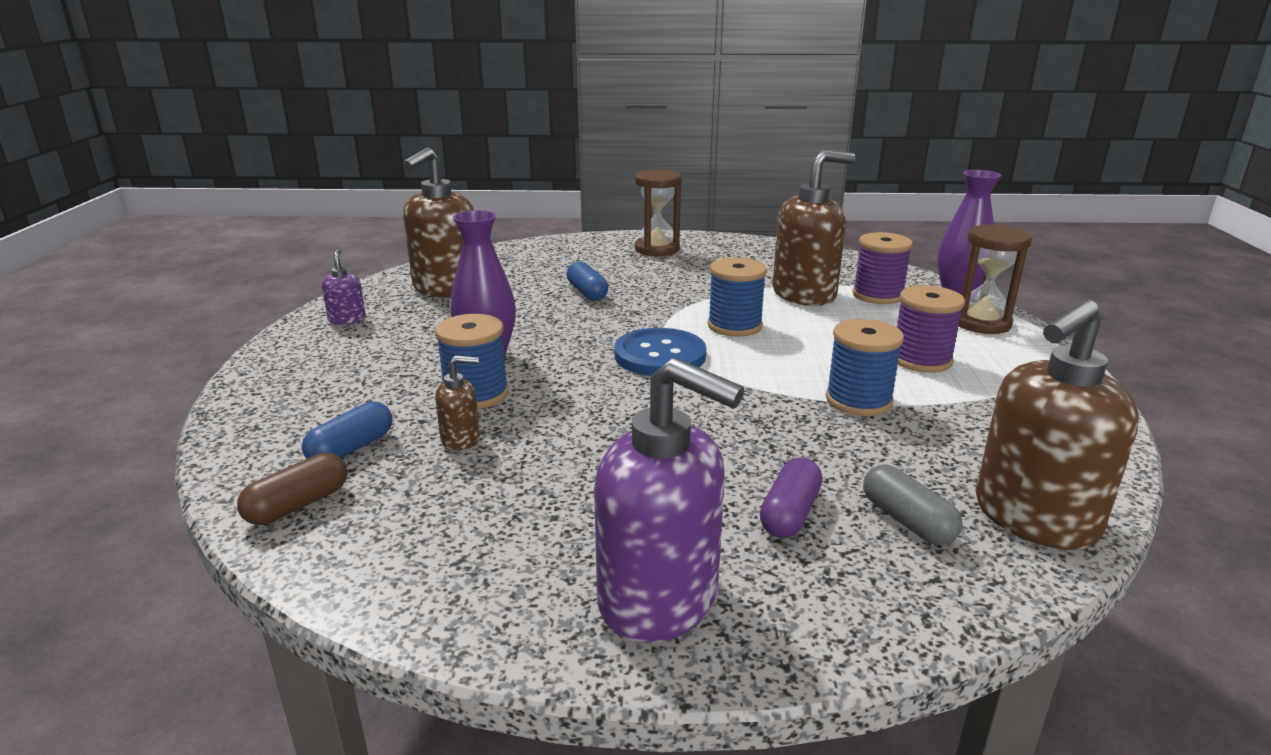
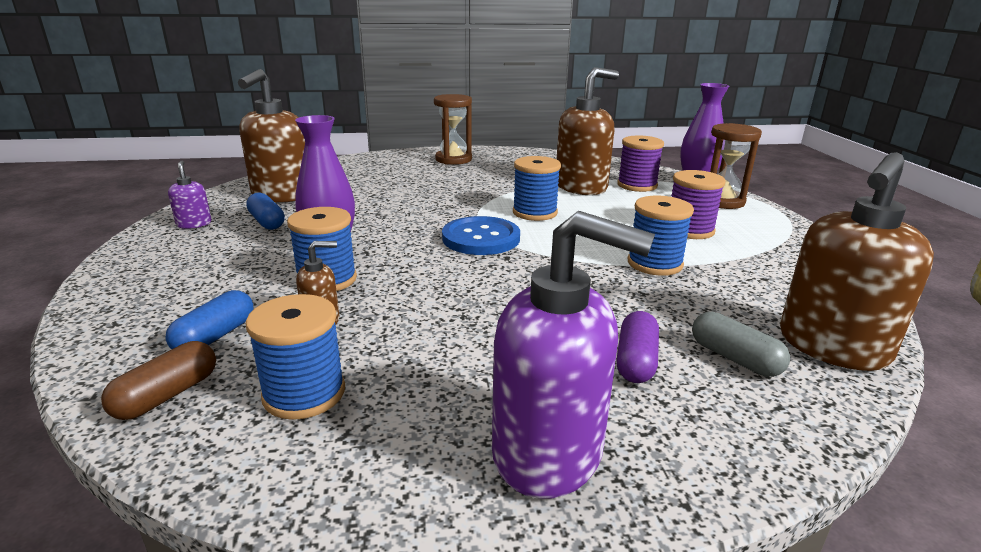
camera: 10 degrees left, 0 degrees up
blue capsule [567,261,608,301] -> blue capsule moved to [246,193,285,230]
none -> blue spool [246,294,345,420]

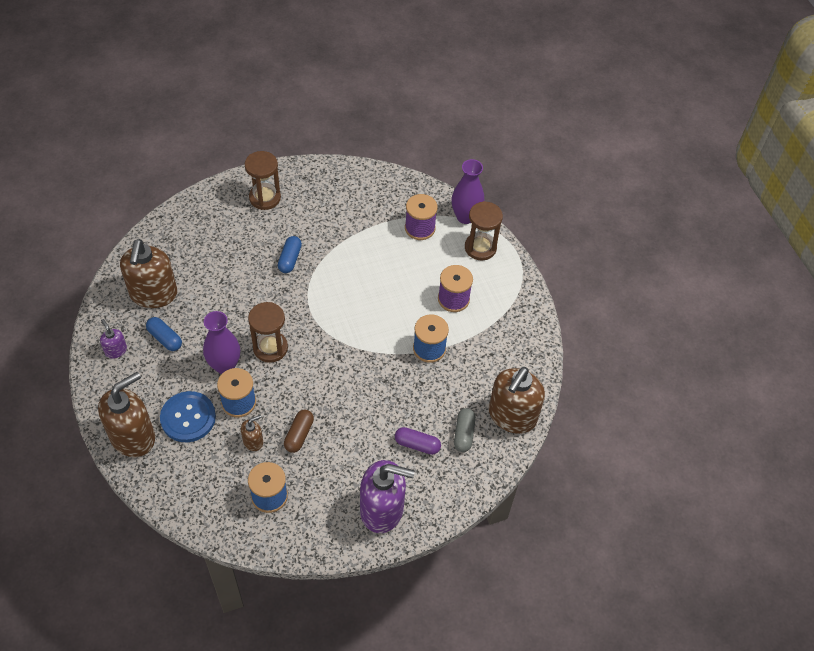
camera: 15 degrees left, 30 degrees up
brown capsule [101,341,216,420] -> brown capsule moved to [284,409,314,453]
blue capsule [165,290,253,349] -> blue capsule moved to [278,236,302,273]
blue button [442,216,520,255] -> blue button moved to [160,391,216,442]
blue spool [513,156,561,221] -> none
brown soap dispenser [557,67,619,195] -> brown soap dispenser moved to [98,372,155,457]
purple capsule [616,311,659,383] -> purple capsule turned 75 degrees counterclockwise [395,427,441,455]
grey capsule [692,312,790,377] -> grey capsule turned 60 degrees clockwise [454,408,476,452]
none -> brown hourglass [248,302,288,363]

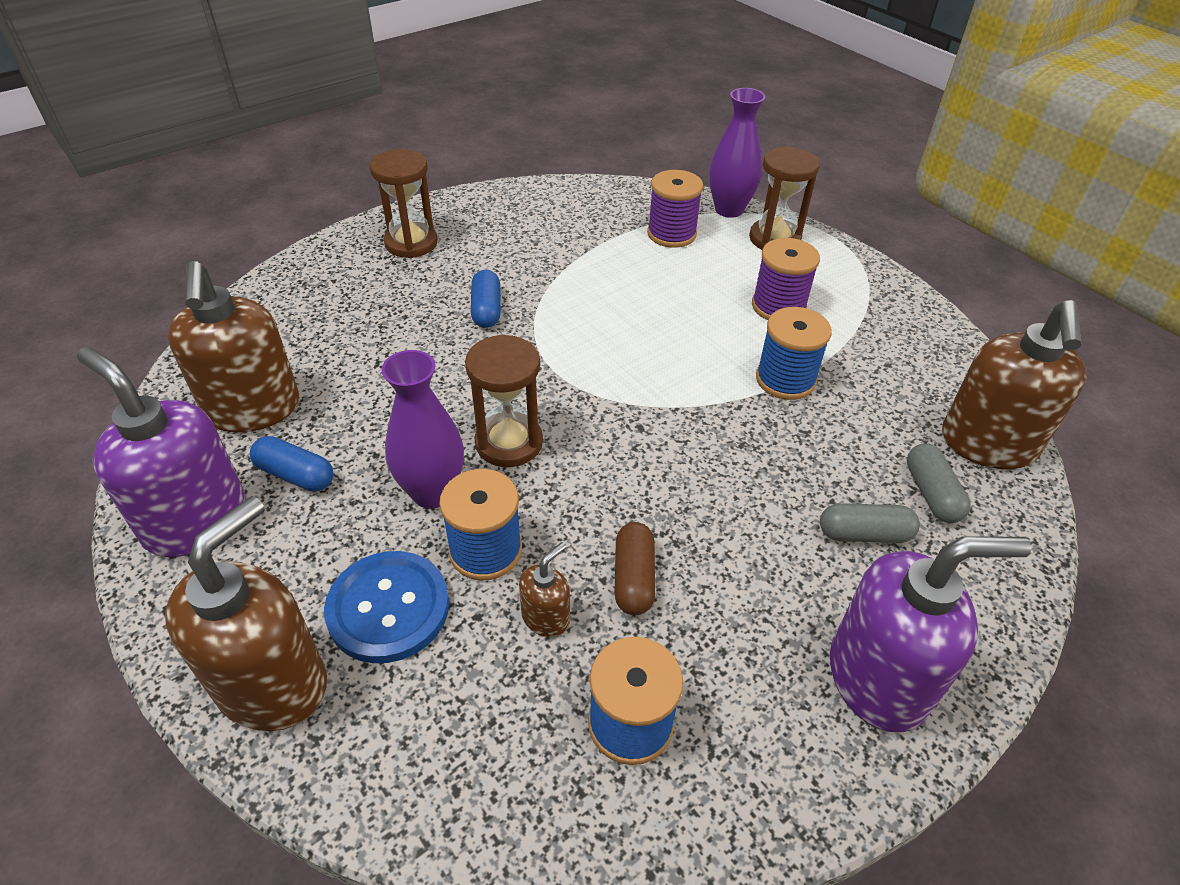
camera: 15 degrees left, 10 degrees down
purple soap dispenser [100,319,127,359] -> purple soap dispenser [77,347,245,557], size x2.18
purple capsule [395,427,441,455] -> grey capsule [820,503,920,543]

